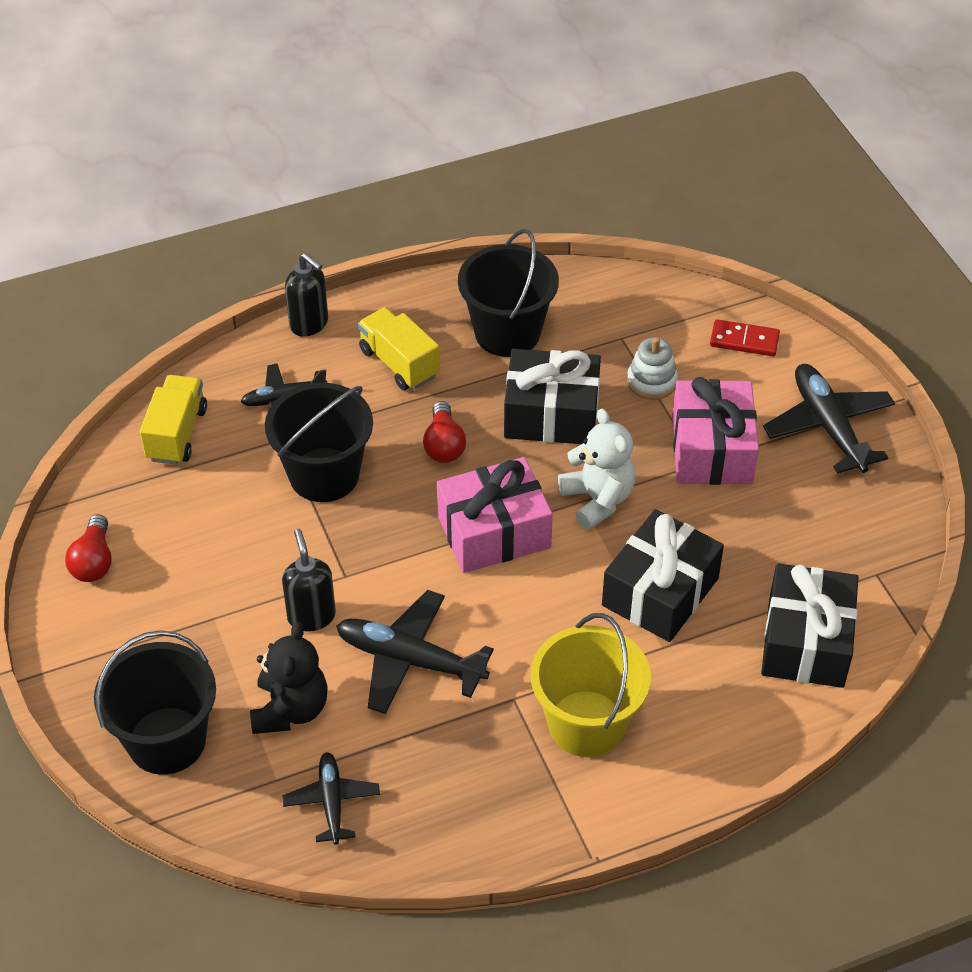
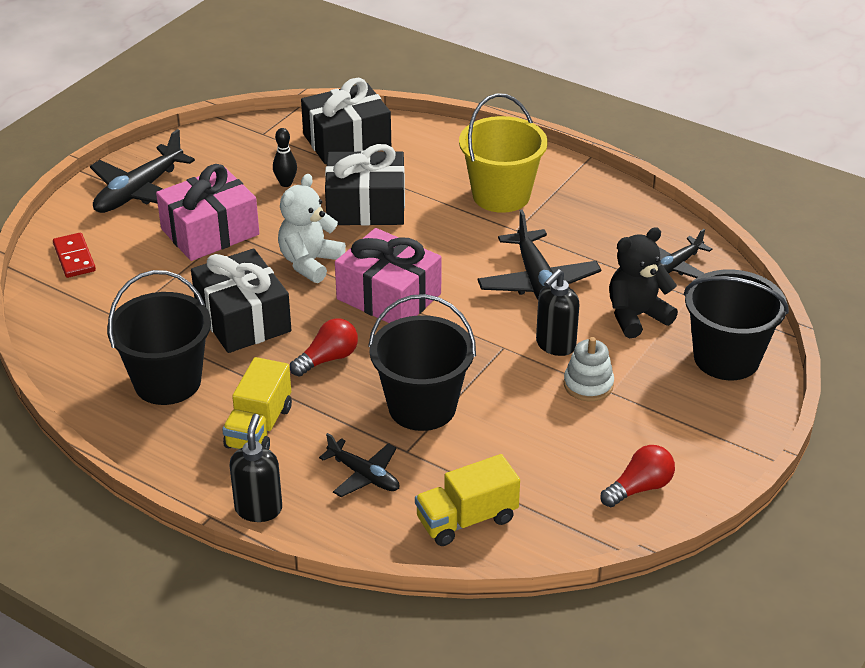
camera: 125 degrees left, 10 degrees down
white stacking toy [627,337,678,400] -> white stacking toy moved to [564,337,614,401]
none -> black bowling pin [273,128,297,187]

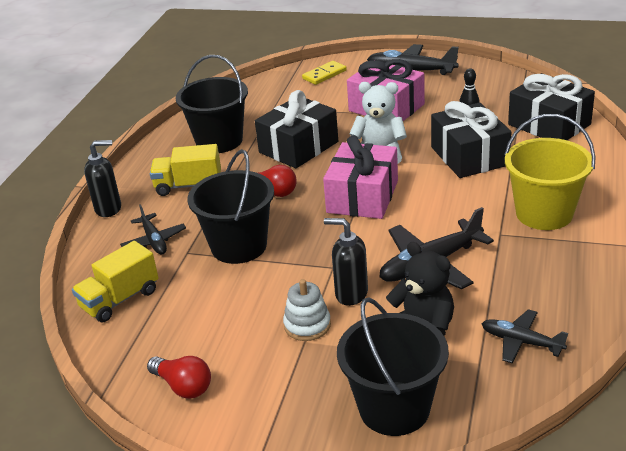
camera: 75 degrees right, 5 degrees down
red domino [53,233,96,278] -> yellow domino [302,61,347,85]
black plane [319,433,399,497] -> black plane turned 45 degrees counterclockwise [120,204,186,255]
yellow truck [415,454,520,546] -> yellow truck turned 90 degrees counterclockwise [72,241,159,322]

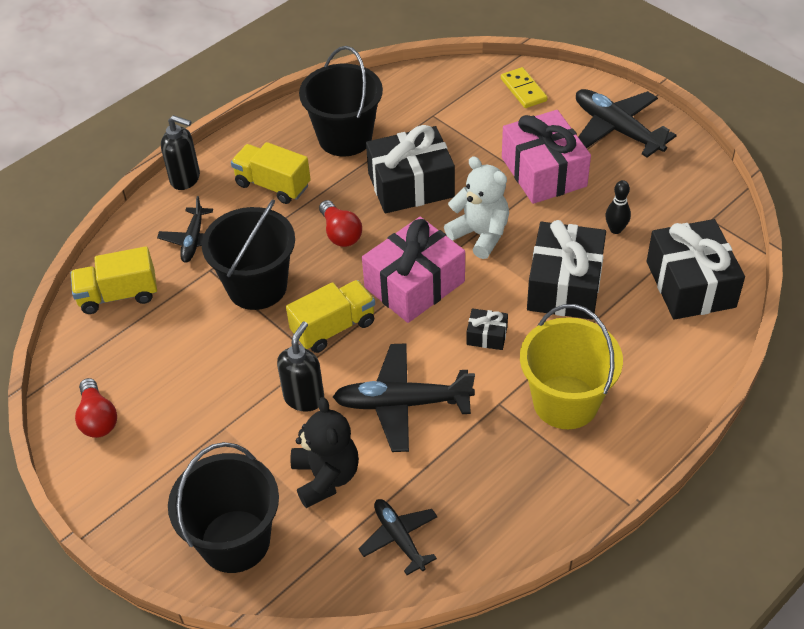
camera: 30 degrees right, 15 degrees up
white stacking toy [283,279,331,341] -> none
yellow domino [302,61,347,85] -> yellow domino turned 75 degrees clockwise [501,67,548,108]
black soap dispenser [324,218,368,306] -> black soap dispenser turned 60 degrees clockwise [277,322,324,412]
none -> yellow truck [286,280,375,353]
none -> black gift [466,308,508,350]

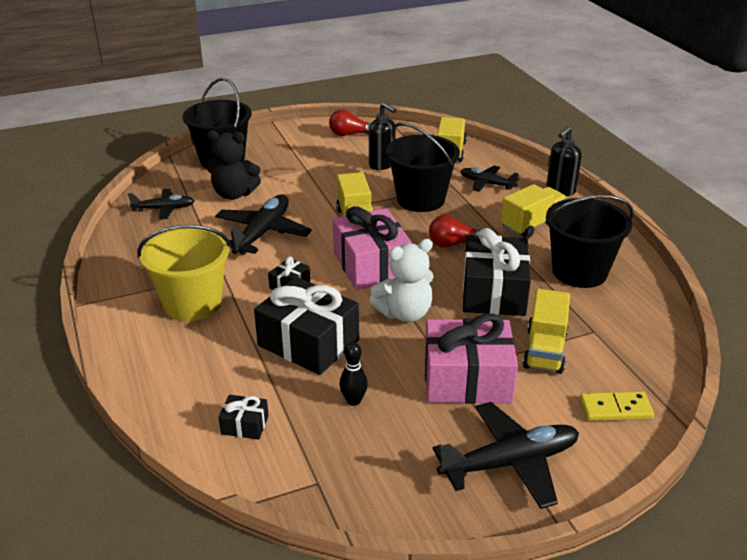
camera: 110 degrees right, 15 degrees down
black soap dispenser [277,322,324,412] -> black soap dispenser moved to [369,102,396,170]
black gift [647,219,745,320] -> black gift [218,395,269,440], size x0.45
none -> yellow truck [523,289,570,374]

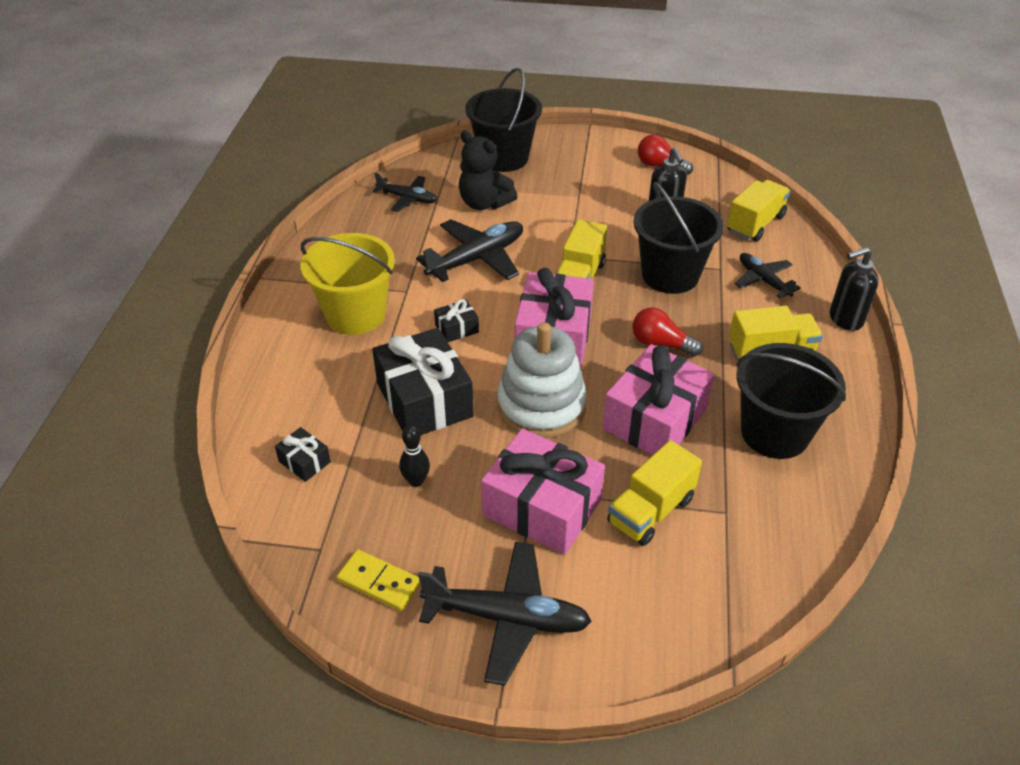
camera: 30 degrees right, 10 degrees up
white teddy bear [369,239,434,322] -> white stacking toy [497,322,587,438]
black gift [463,228,531,316] -> pink gift [602,344,715,455]
yellow domino [580,391,654,421] -> yellow domino moved to [337,549,421,611]

